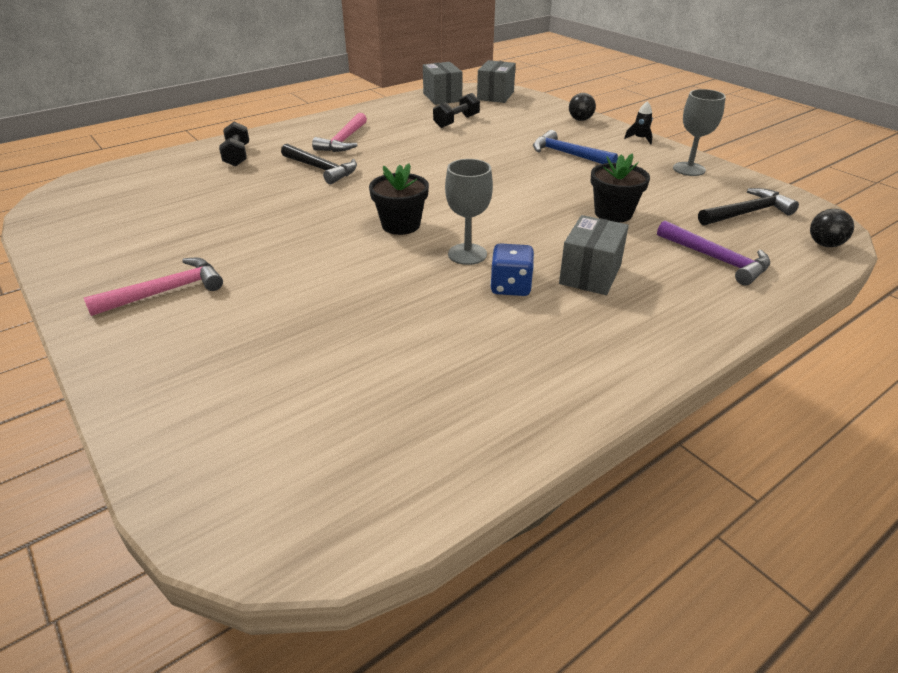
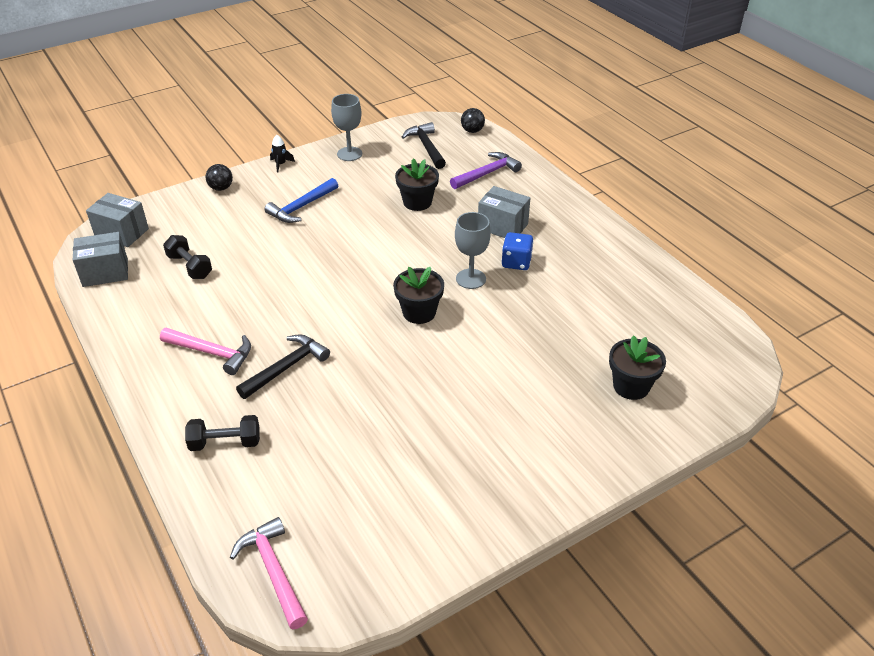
camera: 85 degrees left, 5 degrees up
pink hammer [84,258,223,316] -> pink hammer moved to [230,517,308,629]
none -> black flower pot [609,335,666,400]

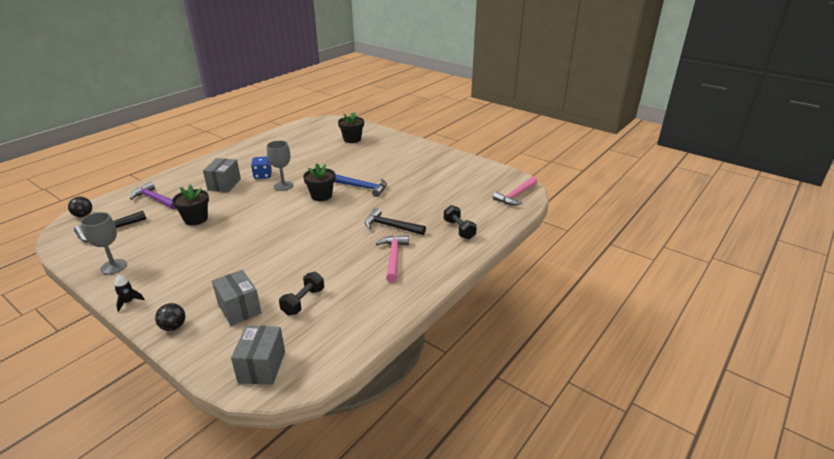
camera: 110 degrees left, 10 degrees down
grey box [73,232,128,287] -> grey box moved to [212,270,262,326]
blue hammer [265,178,338,223] -> blue hammer moved to [334,174,387,197]

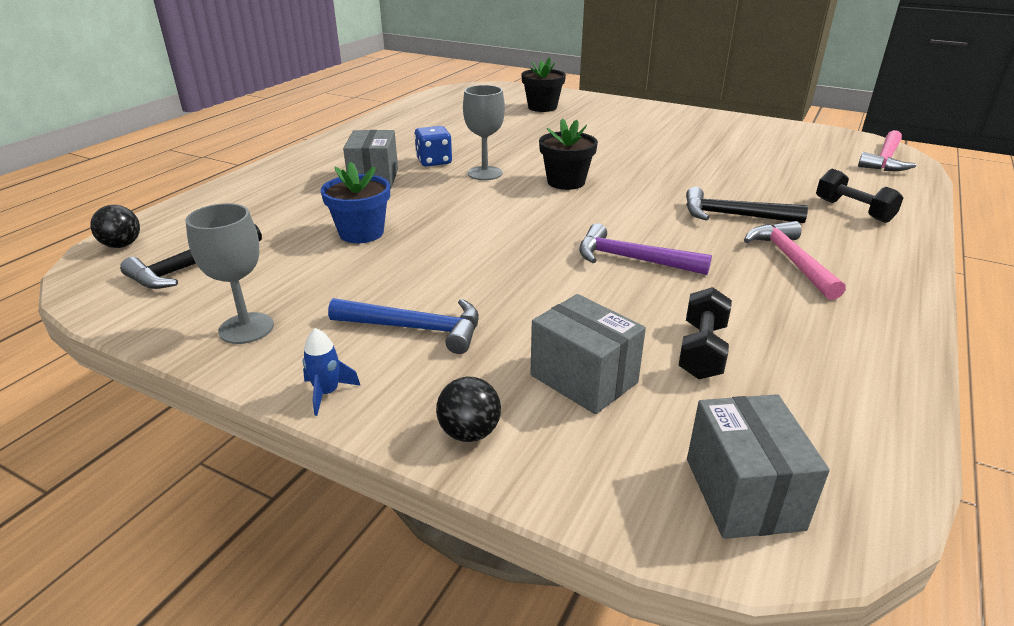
camera: 10 degrees left, 0 degrees up
black rocket [115,275,145,312] -> blue rocket [302,328,361,416]
purple hammer [130,182,176,209] -> purple hammer moved to [579,223,712,275]
black flower pot [172,185,209,225] -> blue flower pot [321,162,390,243]
blue hammer [334,174,387,197] -> blue hammer moved to [328,298,479,354]

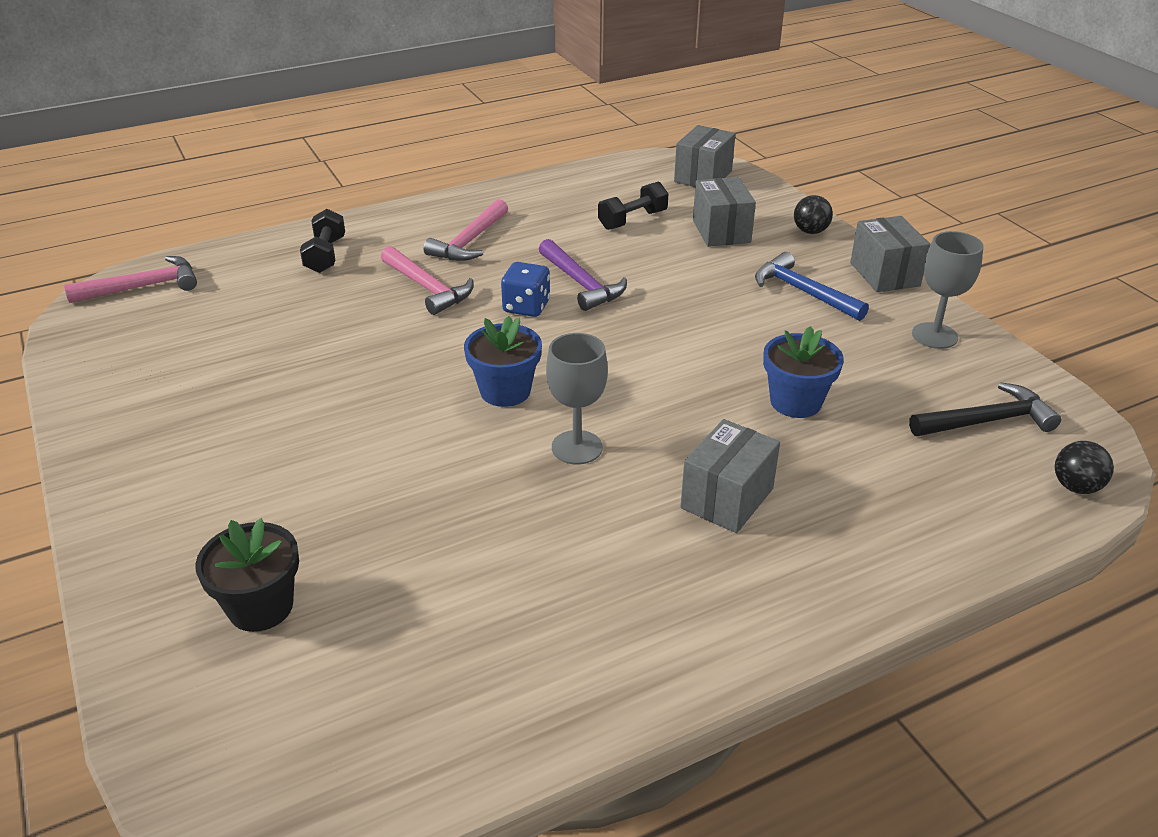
camera: 145 degrees left, 5 degrees up
blue rocket [302,328,361,416] -> grey box [850,216,930,292]
blue dice [414,126,452,167] -> blue dice moved to [501,262,550,317]
black flower pot [539,118,598,190] -> blue flower pot [464,316,542,407]
black hammer [686,187,808,223] -> pink hammer [381,246,474,315]

